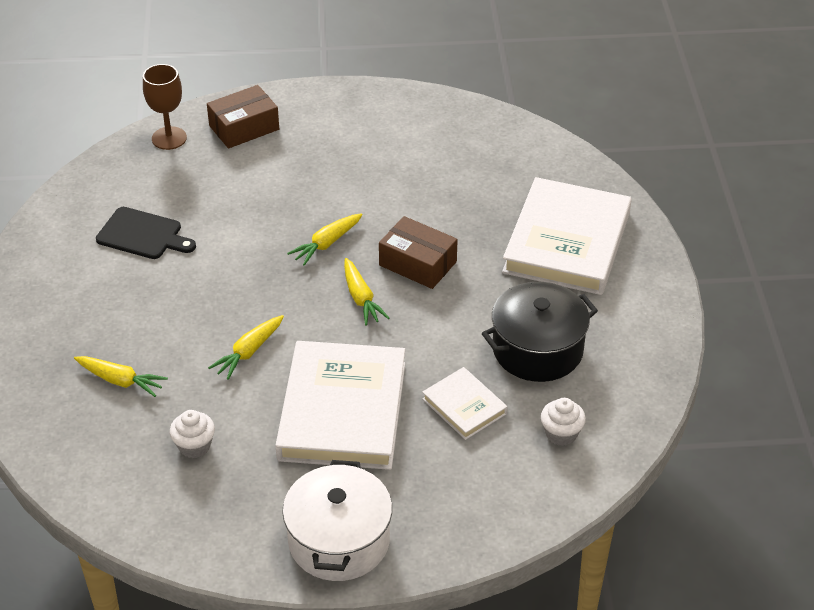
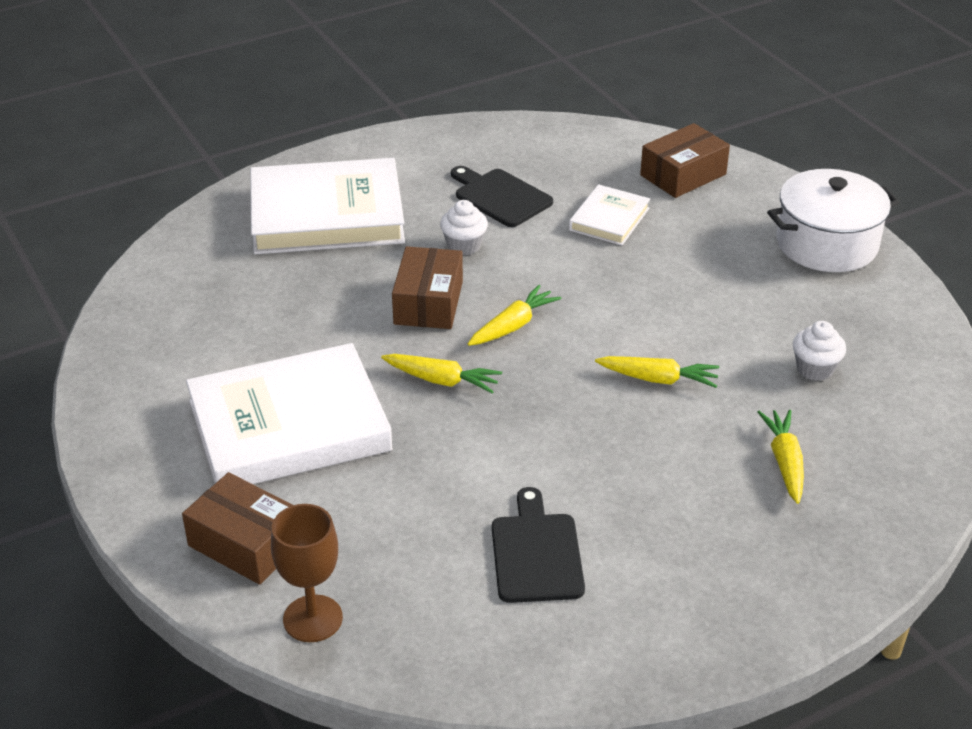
camera: 115 degrees left, 5 degrees down
white book [275,341,405,470] -> white book moved to [186,343,393,484]
black pot [482,282,598,382] -> black cutting board [451,166,553,227]
white cupcake [541,398,586,446] -> white cupcake moved to [440,200,488,255]
none -> brown box [640,123,730,198]

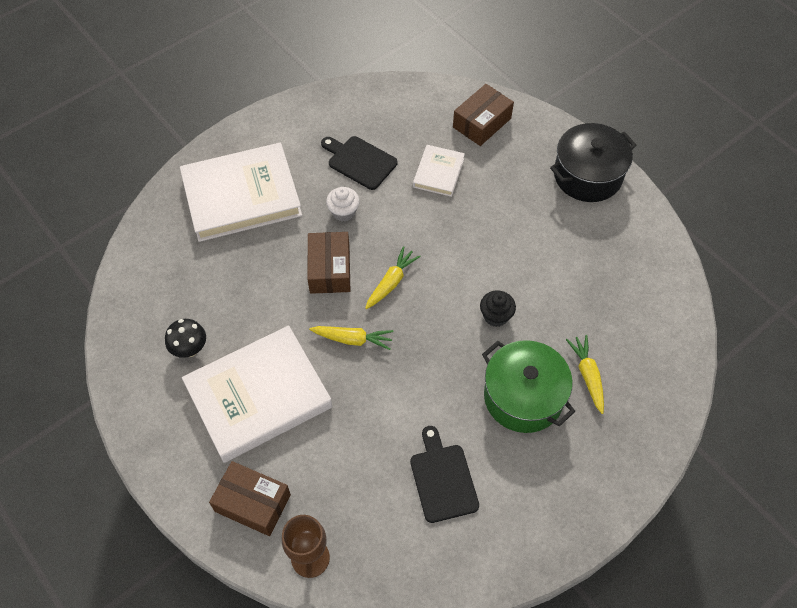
camera: 10 degrees left, 20 degrees up
yellow carrot [595,356,719,388] -> black cupcake [480,290,516,327]
white pot [767,169,899,272] -> black pot [550,123,636,202]
white cupcake [793,321,846,381] -> none
none -> black mushroom [165,319,206,358]
none -> green pot [482,340,575,433]

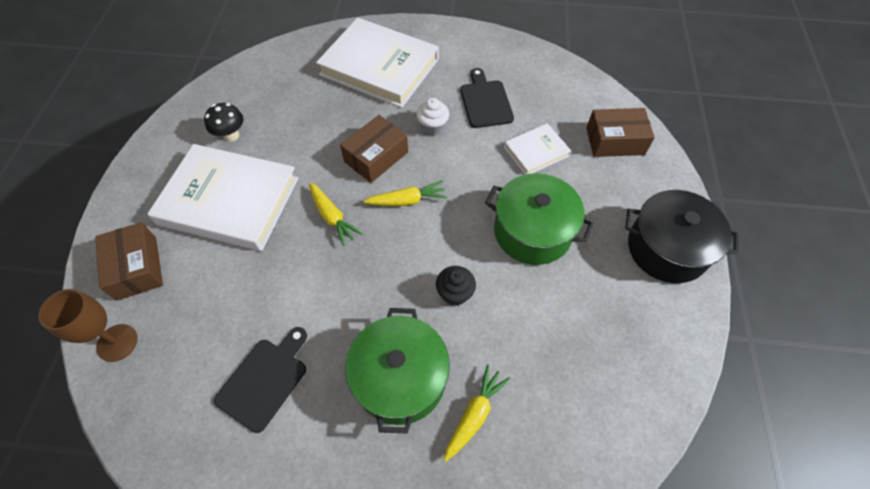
camera: 45 degrees right, 0 degrees up
none -> green pot [485,173,594,265]

